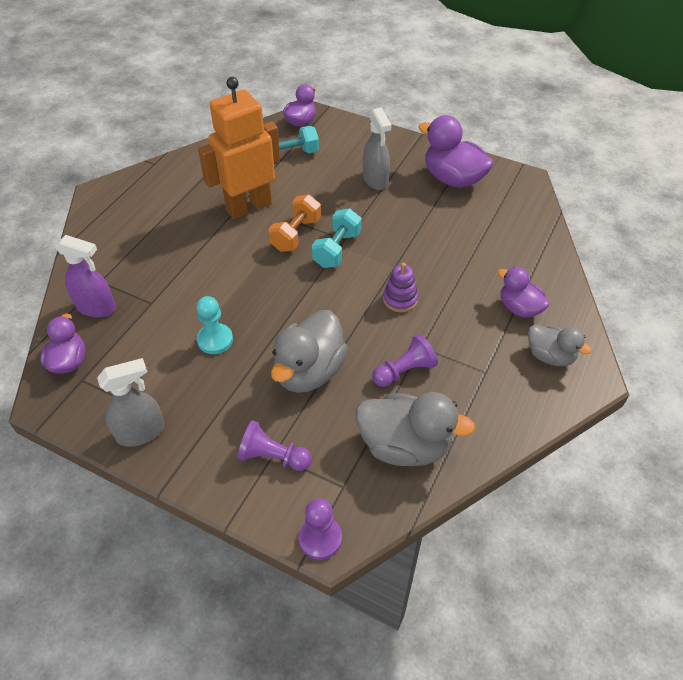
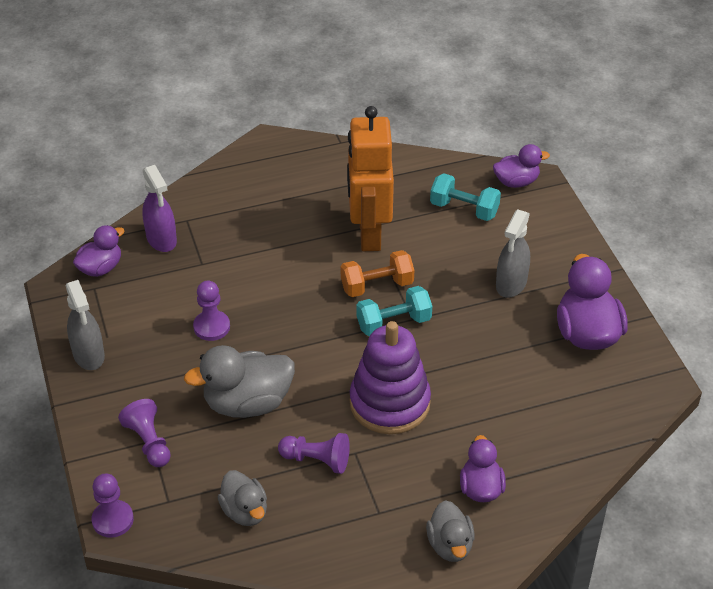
camera: 45 degrees right, 5 degrees down
grey spray bottle [97,358,164,447] -> grey spray bottle turned 45 degrees clockwise [65,280,105,370]
turquoise pawn [197,296,233,354] -> purple pawn [193,281,230,341]
orange robot [198,77,280,219] -> orange robot turned 105 degrees counterclockwise [347,106,394,251]
grey duck [355,392,476,466] -> grey duck [218,470,267,526], size x0.61
purple stacking toy [383,263,418,312] -> purple stacking toy [350,321,431,434], size x2.05

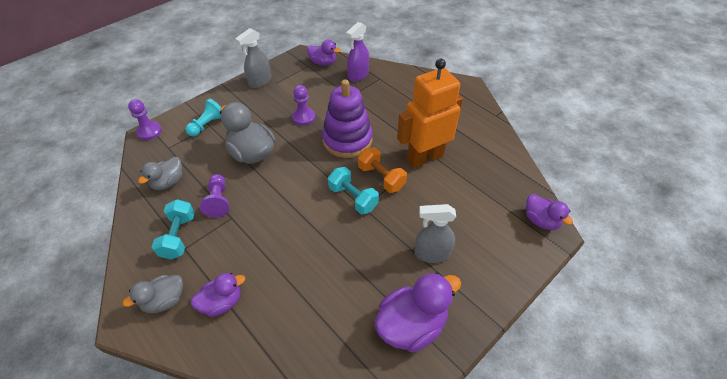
camera: 65 degrees right, 5 degrees up
purple pawn [118,399,171,467] -> turquoise pawn [185,99,221,137]
purple stacking toy [350,321,431,434] -> purple stacking toy moved to [322,79,373,158]
turquoise dumbbell [430,173,501,221] -> turquoise dumbbell moved to [152,199,195,259]

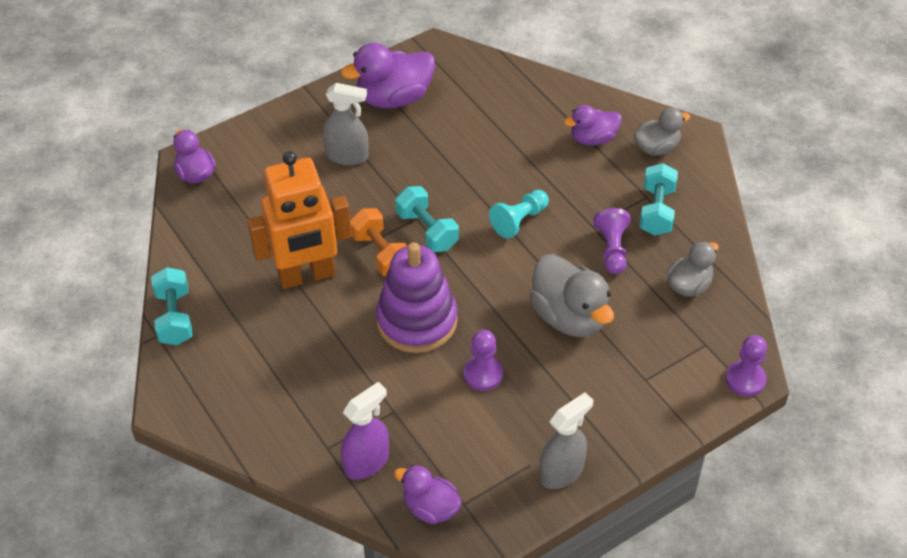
camera: 170 degrees left, 0 degrees up
turquoise pawn [185,99,221,137] -> turquoise pawn moved to [489,190,549,238]
none -> turquoise dumbbell [151,267,193,345]

